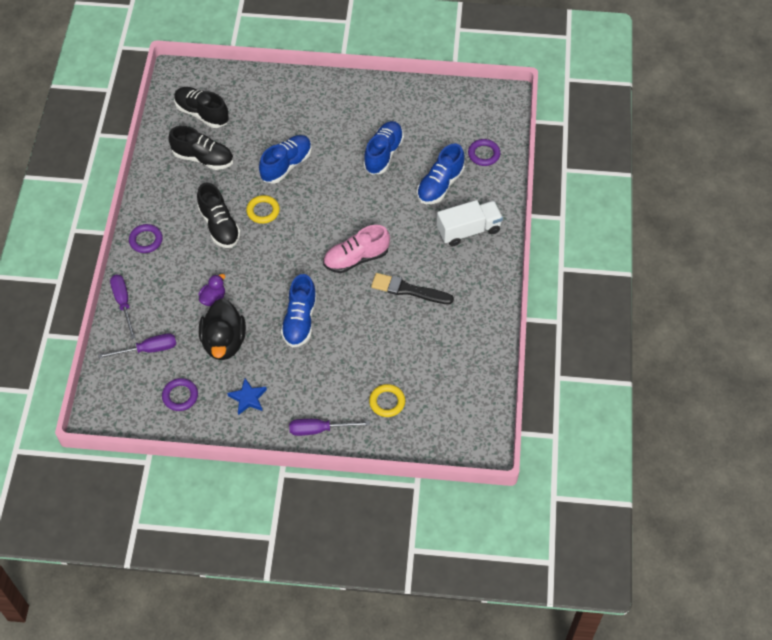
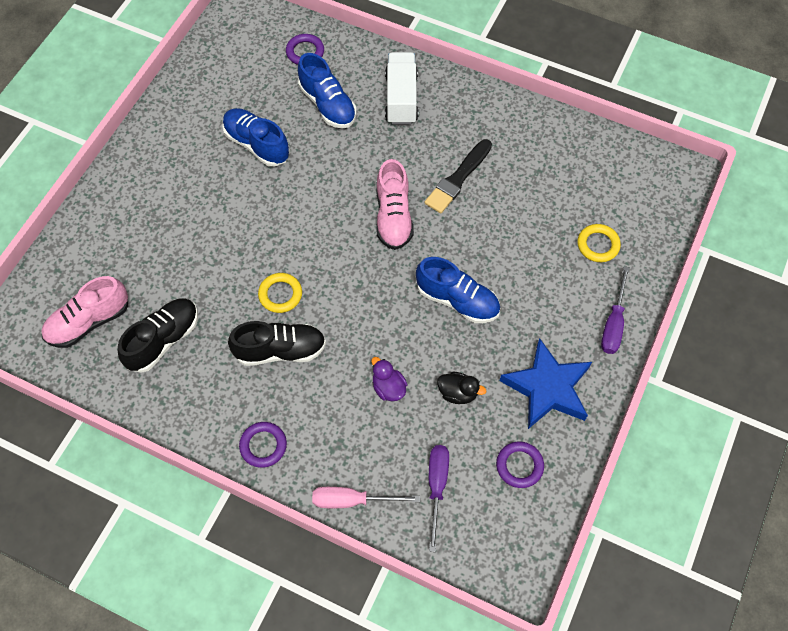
camera: 70 degrees left, 5 degrees up
purple screwdriver [110,275,136,339] -> pink screwdriver [312,487,420,508]
black shoe [174,87,229,128] -> pink shoe [42,276,128,348]
black duck [199,298,246,360] -> black duck [437,372,486,404], size x0.52
blue star [227,378,267,415] -> blue star [500,338,592,429], size x1.85
blue shoe [259,135,312,184] -> none

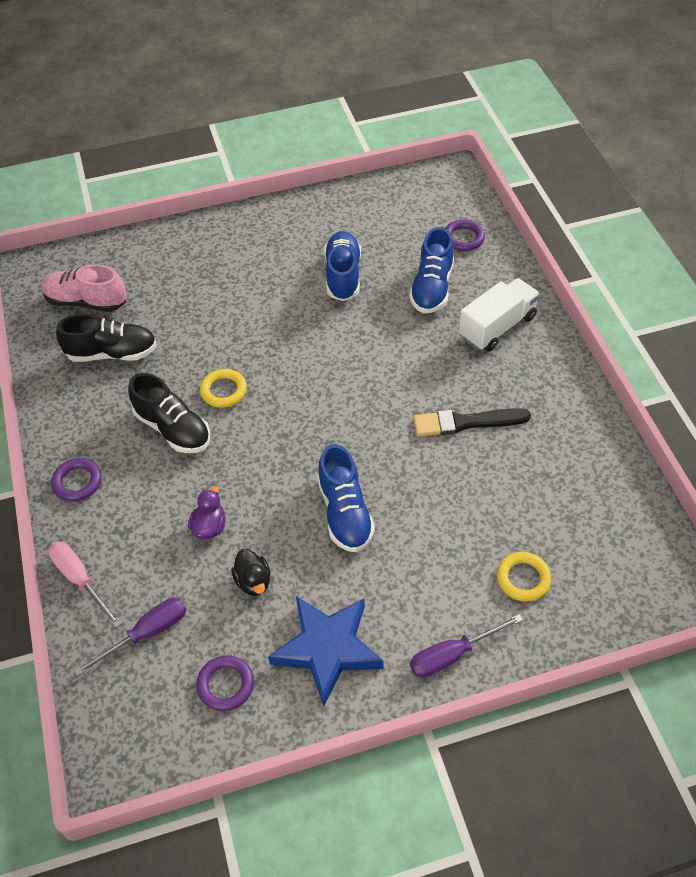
camera: 50 degrees right, 10 degrees down
pink shoe [376,159,414,250] -> none

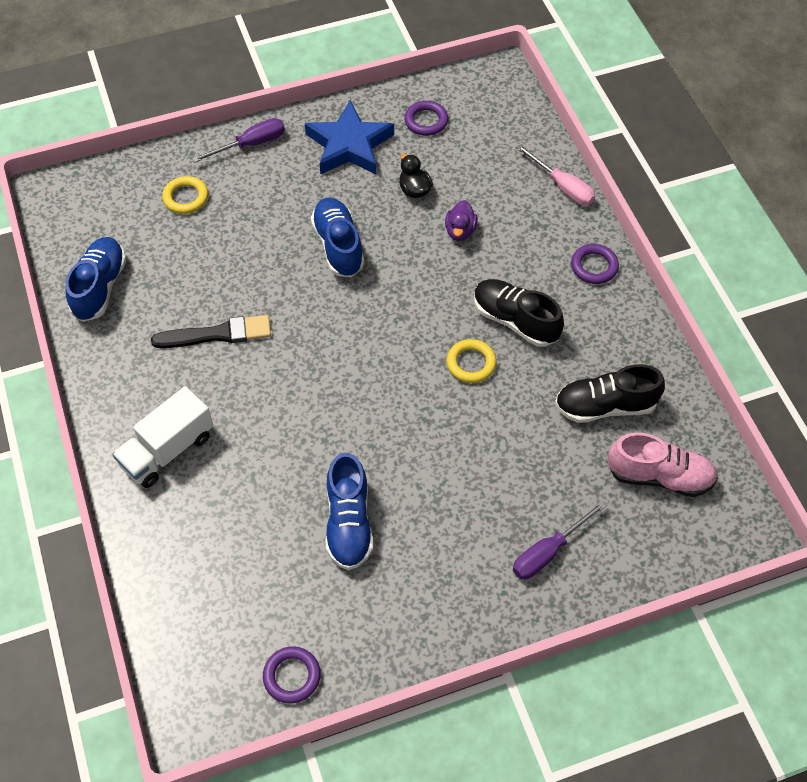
camera: 175 degrees right, 5 degrees up
purple screwdriver [74,597,187,676] -> purple screwdriver moved to [513,501,607,579]
blue shoe [409,227,454,313] -> blue shoe moved to [65,237,126,322]
purple ring [445,220,485,251] -> purple ring moved to [263,646,321,703]

